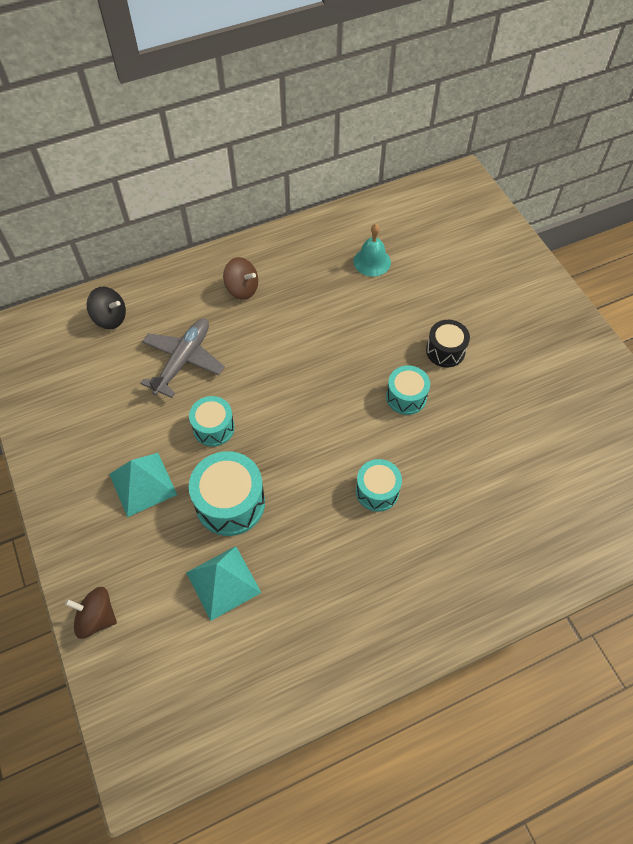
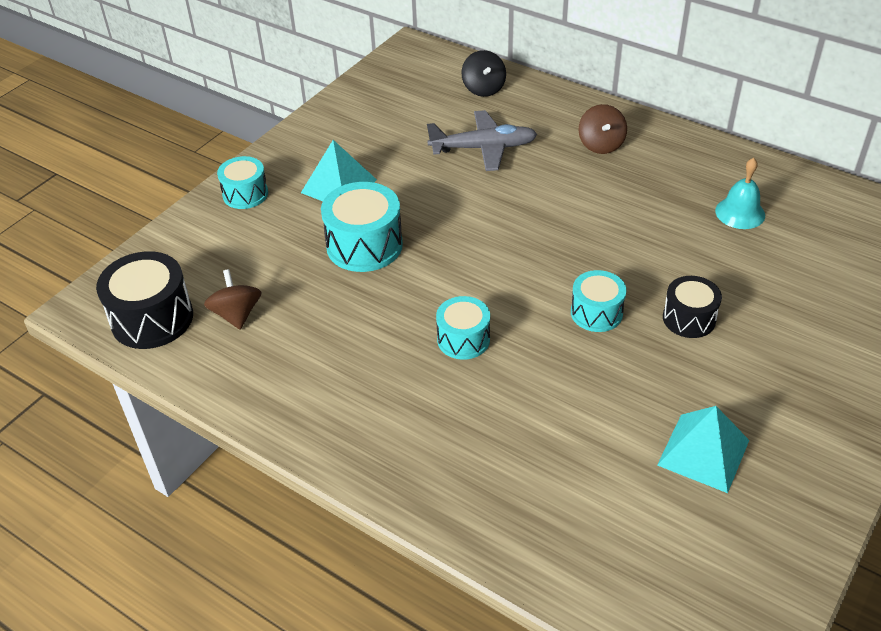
camera: 60 degrees right, 15 degrees down
brown spinning top [65,587,117,639] -> brown spinning top moved to [204,269,262,329]
turquoise pyramid [186,546,261,621] -> turquoise pyramid moved to [657,406,749,493]
turquoise drum [189,396,235,447] -> turquoise drum moved to [217,156,268,209]
none -> black drum [96,251,193,349]

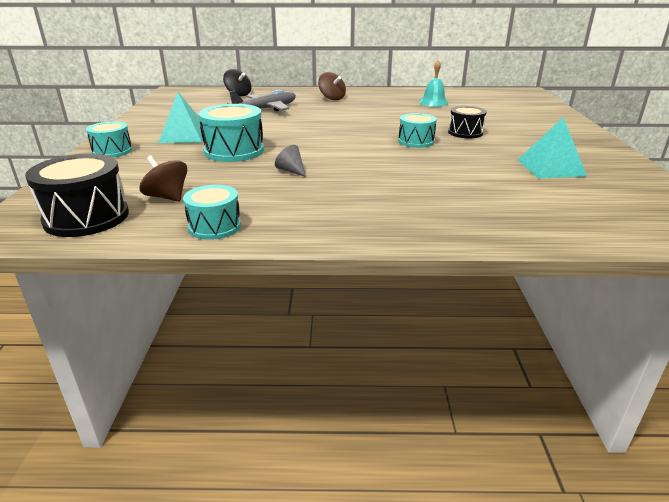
camera: 35 degrees left, 15 degrees down
turquoise drum [436,296,490,360] -> turquoise drum moved to [183,185,241,240]
none -> grey cone [275,145,306,177]

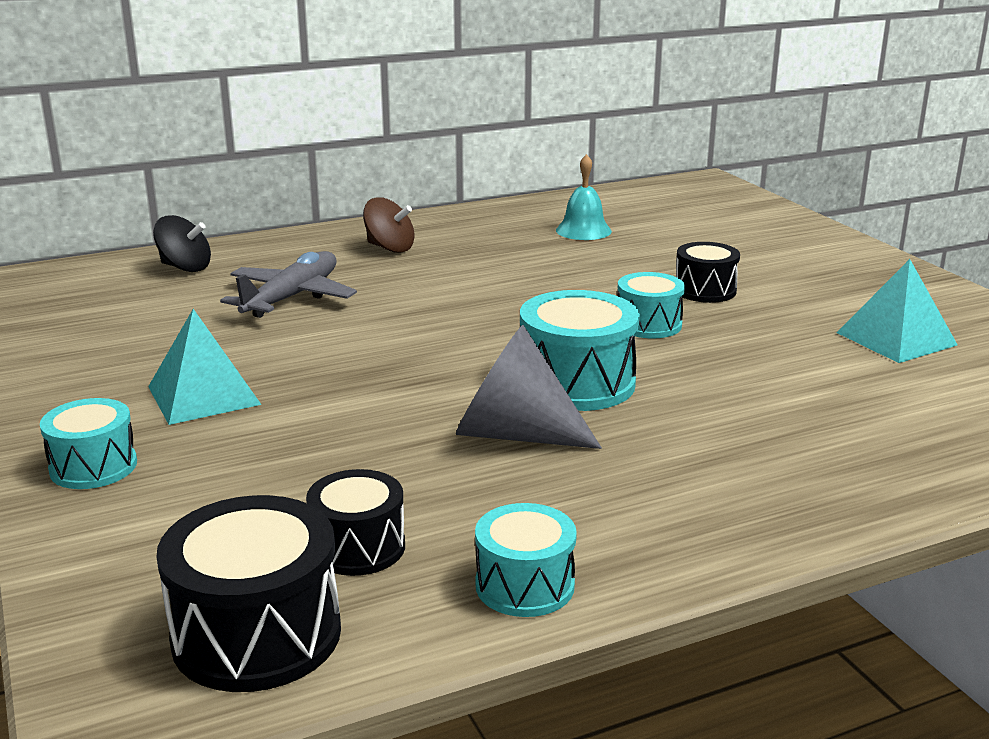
camera: 25 degrees left, 5 degrees down
brown spinning top [140,156,187,202] -> black drum [306,469,405,576]
turquoise drum [198,104,264,162] -> turquoise drum moved to [520,290,640,411]
grey cone [275,145,306,177] -> grey cone [456,325,602,449], size x2.18

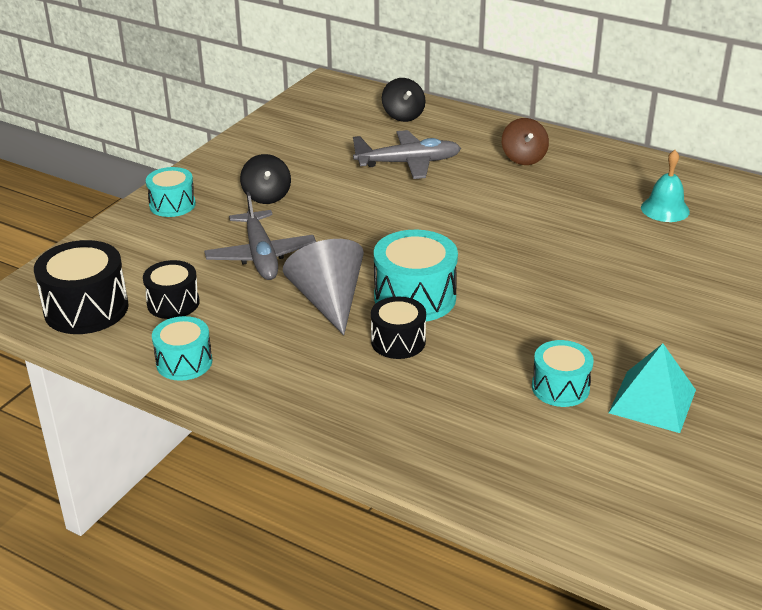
camera: 55 degrees right, 10 degrees up
turquoise pyramid [148,309,262,425] -> black spinning top [240,154,291,204]
turquoise drum [617,272,685,338] -> turquoise drum moved to [532,340,594,407]
black drum [676,242,740,303] -> black drum moved to [371,297,426,359]
none -> grey plane [204,192,316,280]

